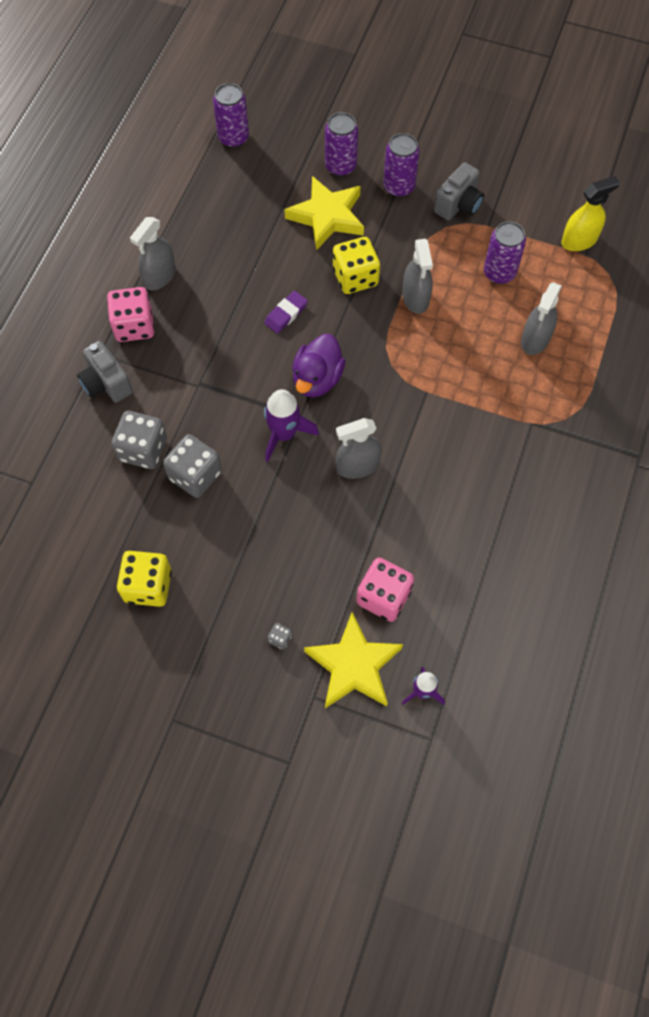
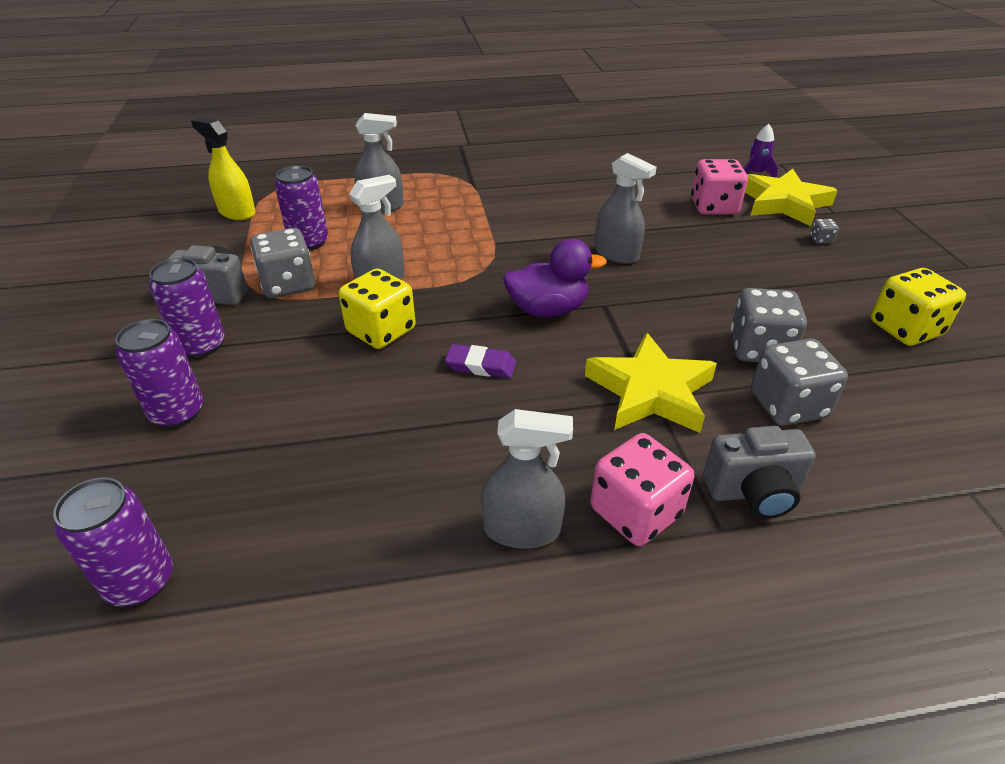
camera: 120 degrees left, 25 degrees down
grey camera [77,341,133,403] -> grey camera turned 60 degrees clockwise [703,426,816,519]
purple rocket [264,389,319,462] -> none
yellow star [284,176,364,251] -> yellow star moved to [585,332,717,433]
none -> grey dice [250,228,315,298]

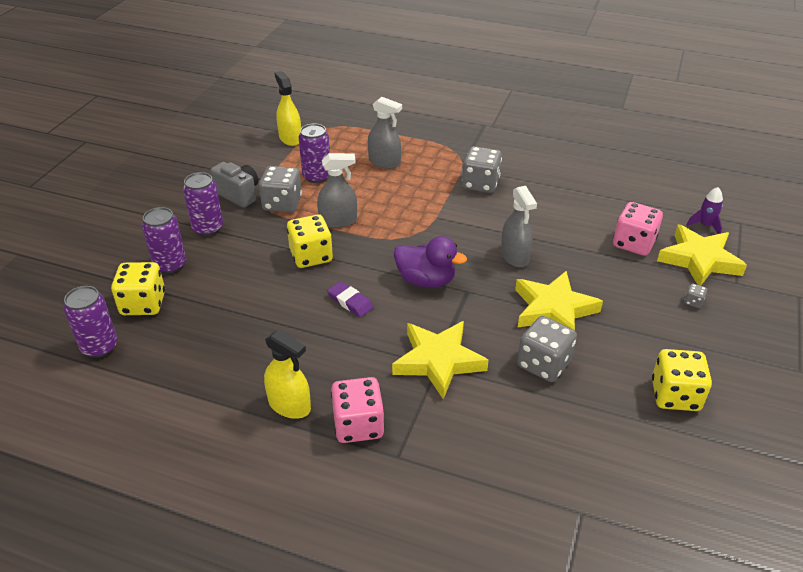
camera: 30 degrees right, 0 degrees up
grey spray bottle [481,409,573,549] -> yellow spray bottle [264,330,311,419]
grey camera [703,426,816,519] -> none
grey dice [751,338,848,426] -> grey dice moved to [462,146,502,193]
none -> yellow dice [111,262,165,315]
none -> yellow star [515,271,603,331]

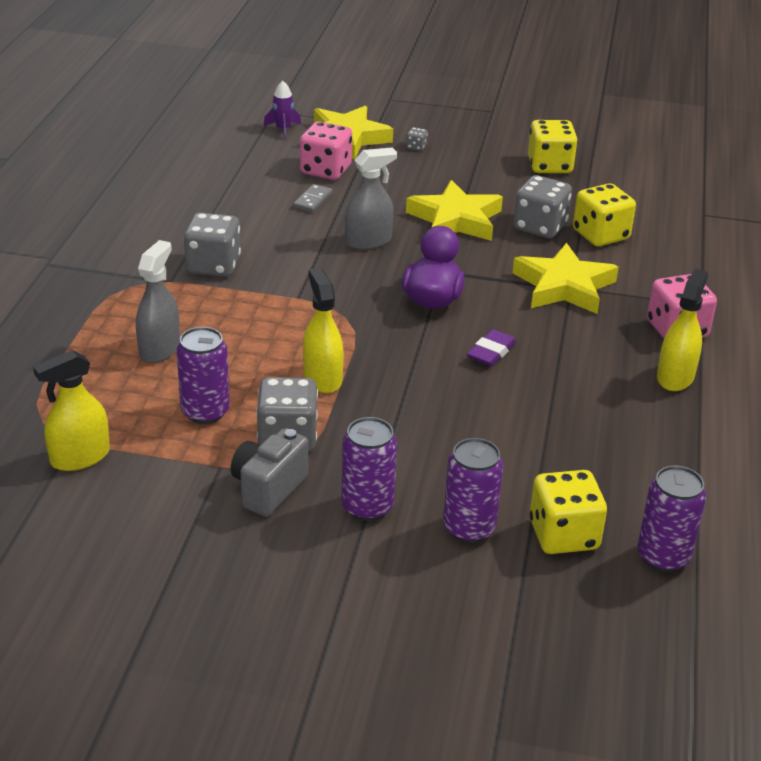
camera: 100 degrees left, 5 degrees down
yellow dice [287,214,333,268] -> yellow dice moved to [573,183,636,246]
grey spray bottle [317,153,357,228] -> yellow spray bottle [303,268,344,393]
none -> grey domino [293,184,333,212]

